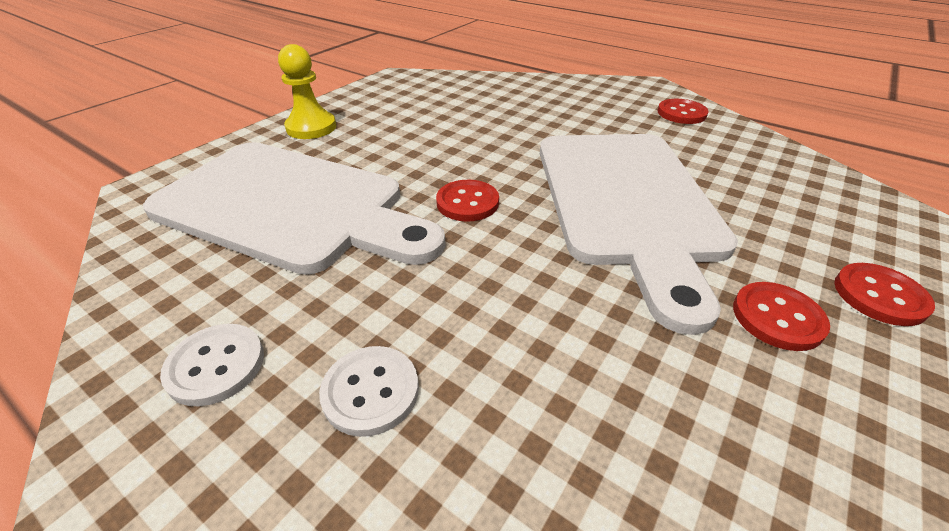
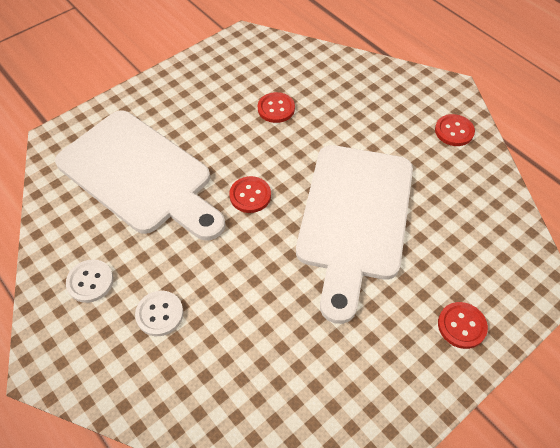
camera: 15 degrees right, 15 degrees up
yellow pawn [278,44,336,139] -> none
red button [733,282,830,351] -> red button moved to [258,92,295,123]

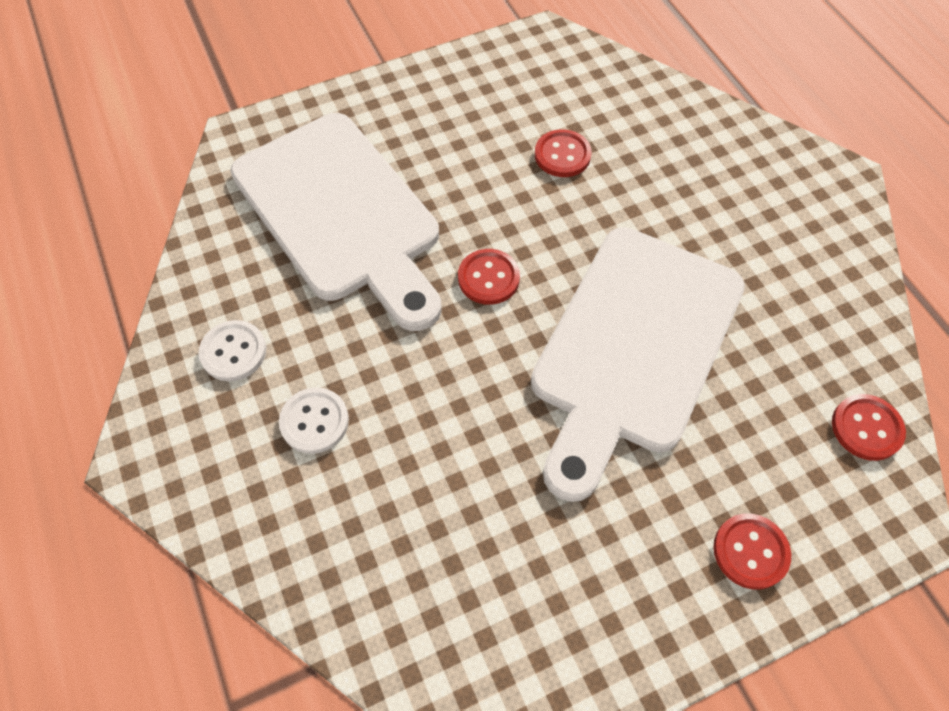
camera: 15 degrees right, 5 degrees up
red button [435,114,475,146] -> red button moved to [832,394,906,461]

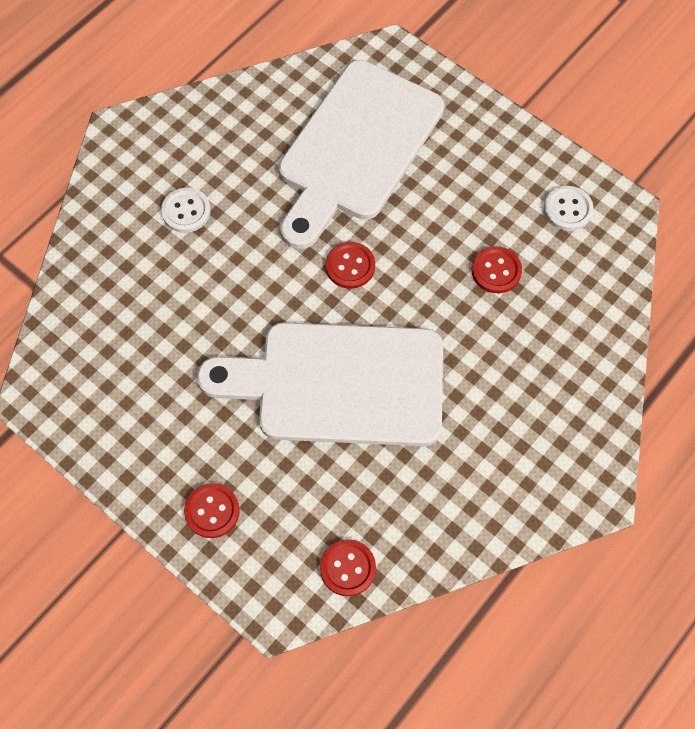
camera: 65 degrees right, 5 degrees up
white button [198,320,266,381] -> white button moved to [544,186,594,231]

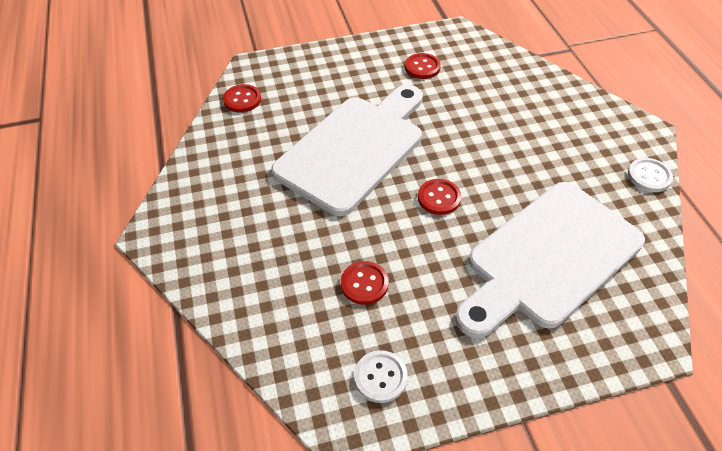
camera: 125 degrees right, 15 degrees down
white button [161,188,211,233] -> white button moved to [628,158,673,192]
red button [184,483,240,538] -> red button moved to [405,53,441,79]
white cutting board [279,60,444,249] -> white cutting board turned 105 degrees counterclockwise [455,182,645,338]

